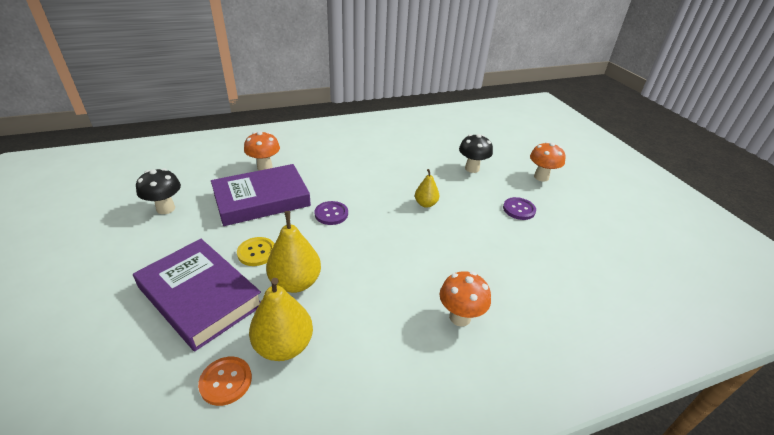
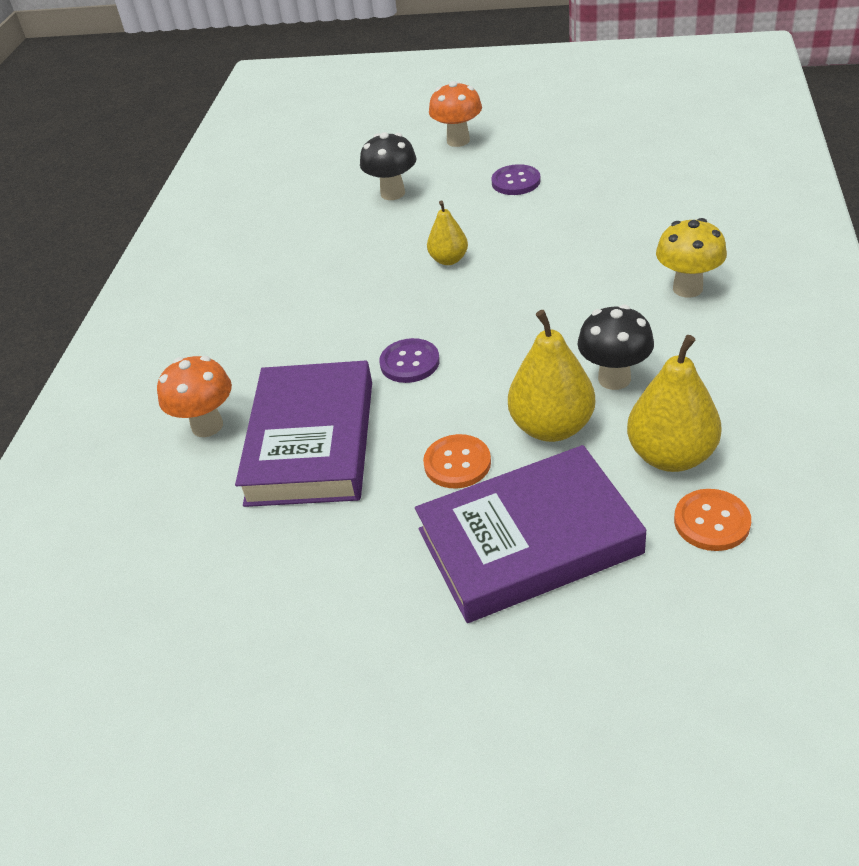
camera: 55 degrees left, 5 degrees up
black mushroom [136,168,181,214] -> black mushroom moved to [577,305,654,390]
yellow button [237,237,274,266] -> orange button [423,434,491,488]
orange mushroom [439,271,491,327] -> yellow mushroom [656,218,727,298]

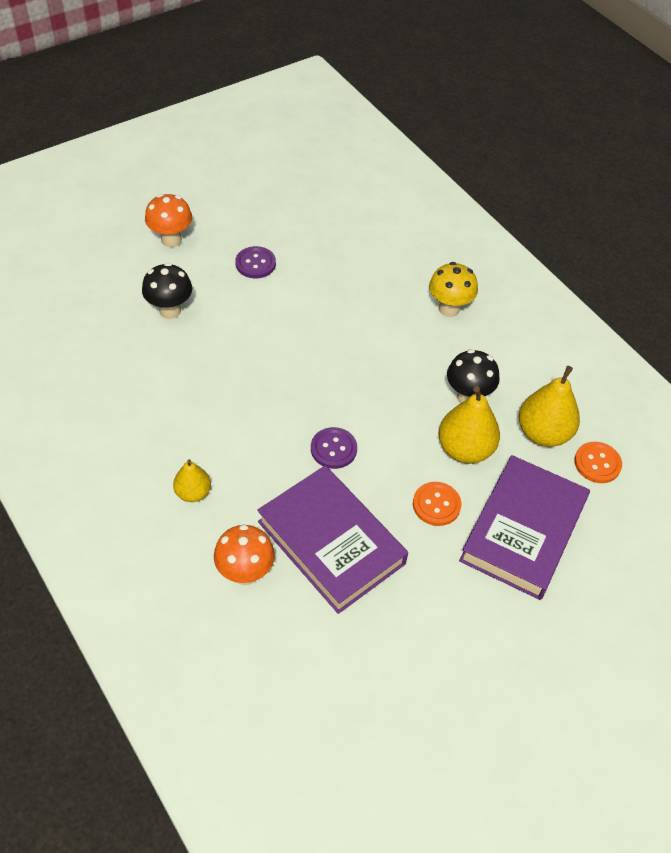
camera: 50 degrees left, 10 degrees up
yellow pear [427,200,468,265] -> yellow pear moved to [173,459,211,502]

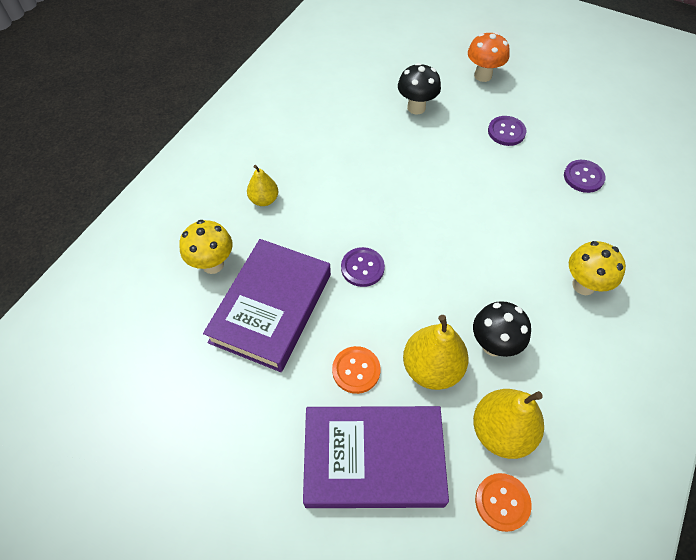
camera: 65 degrees right, 5 degrees up
orange mushroom [214,524,275,585] -> yellow mushroom [179,220,233,274]
none -> purple button [564,160,606,193]

